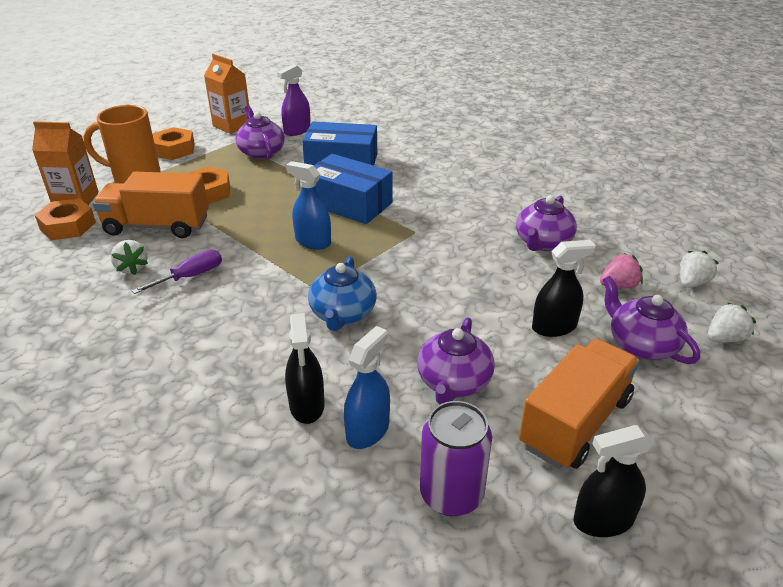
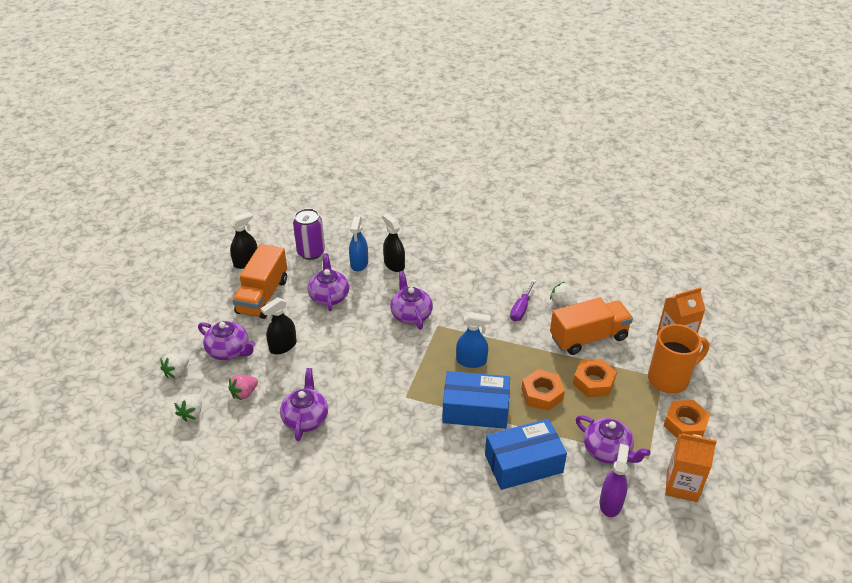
camera: 155 degrees right, 5 degrees up
orange nut [35,198,96,240] -> orange nut moved to [522,369,565,411]
blue teapot [308,256,377,331] -> purple teapot [390,271,433,330]

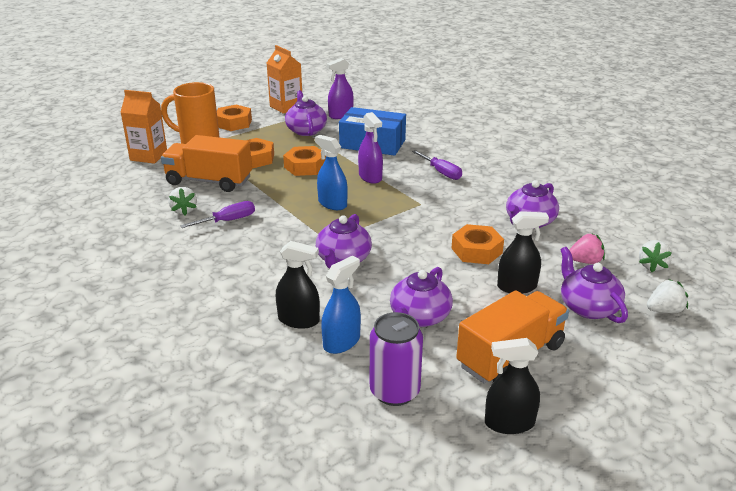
camera: 145 degrees left, 10 degrees down
white strawberry [174,394,202,422] -> white strawberry turned 150 degrees clockwise [639,240,672,272]
black spray bottle [382,213,405,272] -> black spray bottle turned 75 degrees counterclockwise [276,241,320,329]
blue box [442,371,510,429] -> purple spray bottle [358,112,383,184]
none -> purple screwdriver [412,150,462,180]
none -> orange nut [451,224,504,264]

